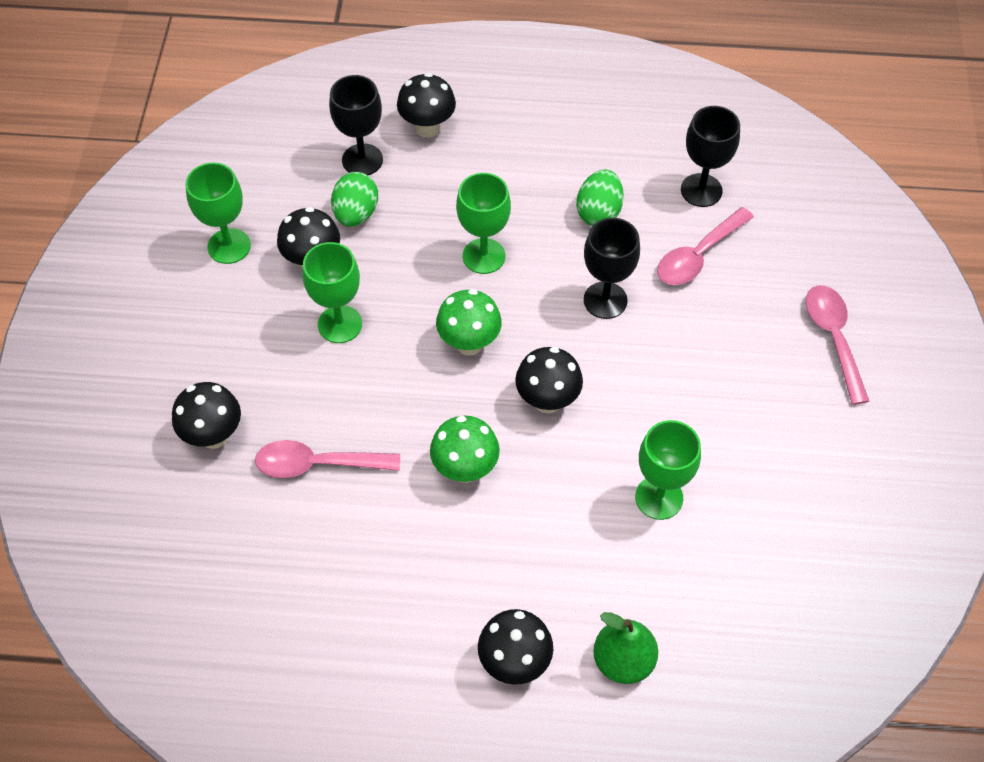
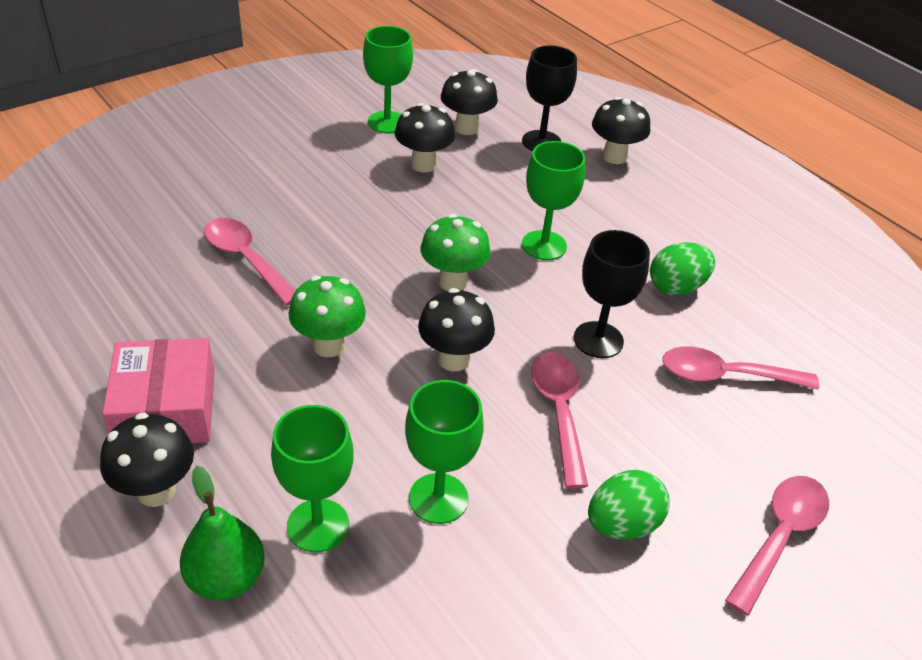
camera: 45 degrees right, 15 degrees down
black mushroom [172,382,241,449] -> black mushroom moved to [441,69,498,135]
green goblet [302,242,362,343] -> green goblet moved to [271,405,354,552]
green egg [331,172,378,226] -> green egg moved to [588,470,670,540]
black goblet [681,106,740,207] -> none
none -> pink box [102,338,215,443]
none -> pink spoon [531,352,588,489]

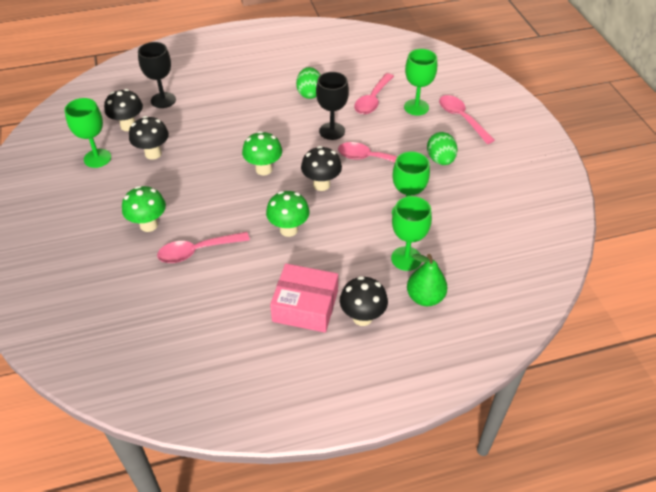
camera: 65 degrees left, 5 degrees up
green goblet [522,141,585,260] -> green goblet moved to [404,49,437,116]
black mushroom [592,97,650,164] -> none
none -> green mushroom [122,186,166,232]

